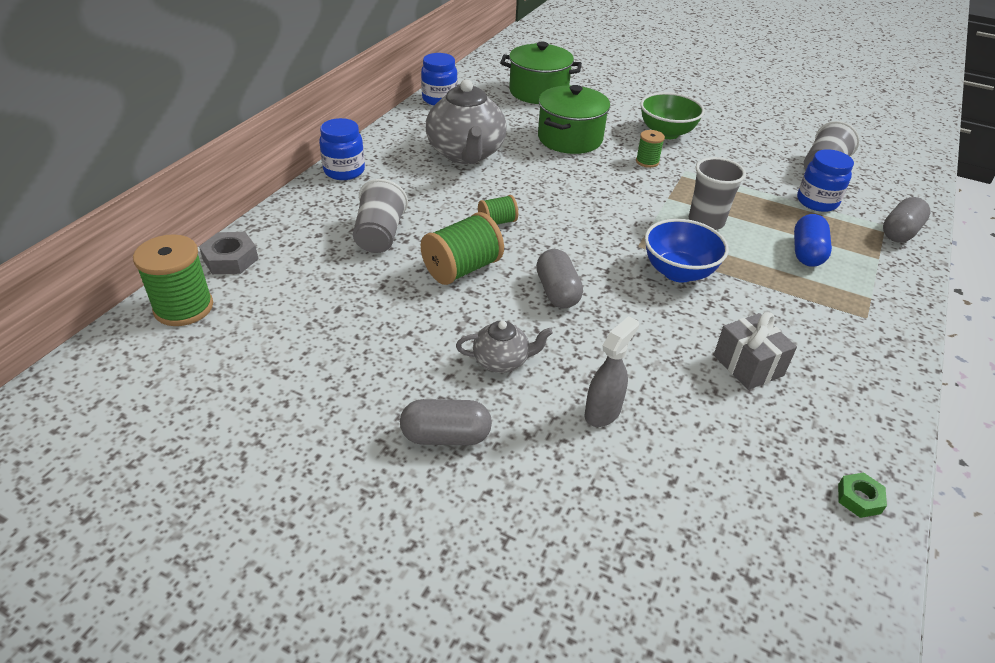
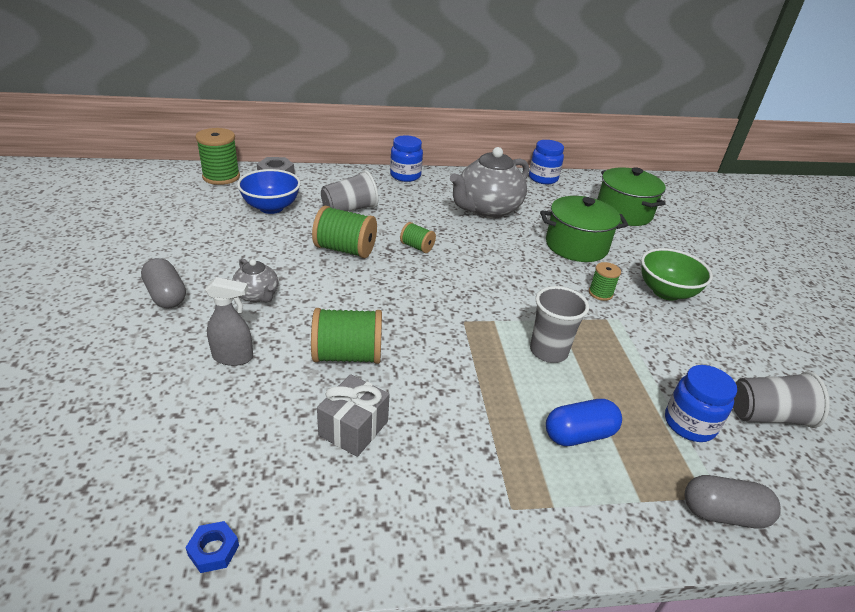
camera: 55 degrees right, 5 degrees down
grey capsule [536,249,583,308] -> none
blue bowl [645,219,729,283] -> blue bowl moved to [237,169,301,214]
green nut [838,473,887,518] -> blue nut [185,521,239,573]
none -> green spool [311,308,382,364]

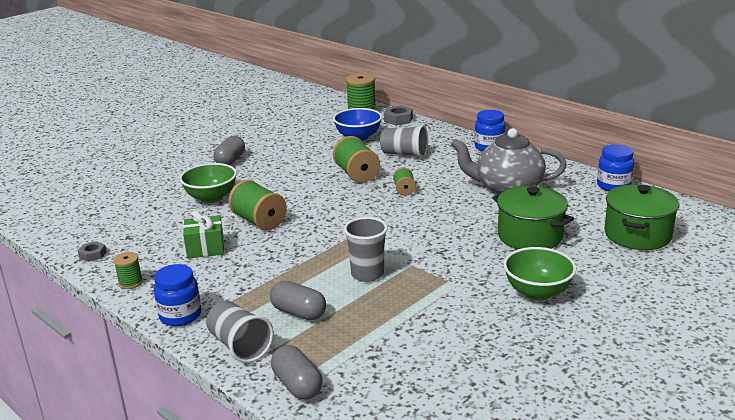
camera: 55 degrees right, 10 degrees down
blue nut [185,521,239,573] -> grey nut [78,241,107,262]
grey spray bottle [205,277,253,366] -> green bowl [180,163,237,203]
grey teapot [232,258,278,302] -> none
grey gift [317,374,390,457] -> green gift [183,211,225,259]
blue capsule [546,399,622,446] -> grey capsule [270,281,326,320]
green spool [589,262,621,301] -> green spool moved to [113,252,143,289]
blue jar [665,365,737,442] -> blue jar moved to [154,264,201,326]
grey cup [733,371,830,428] -> grey cup moved to [206,301,274,363]

